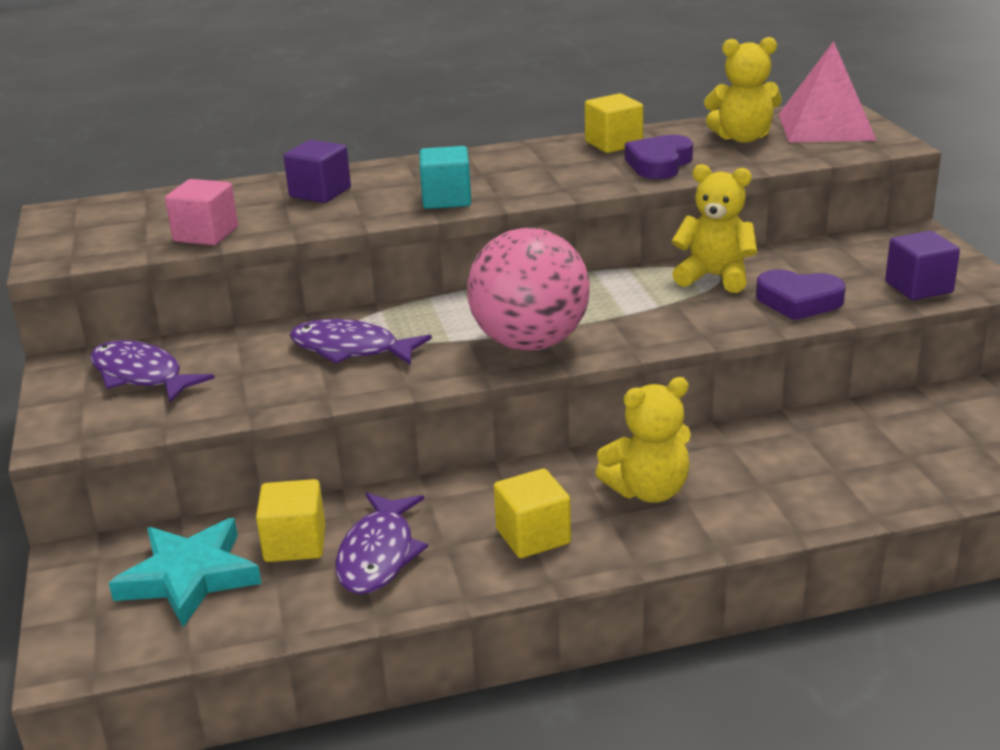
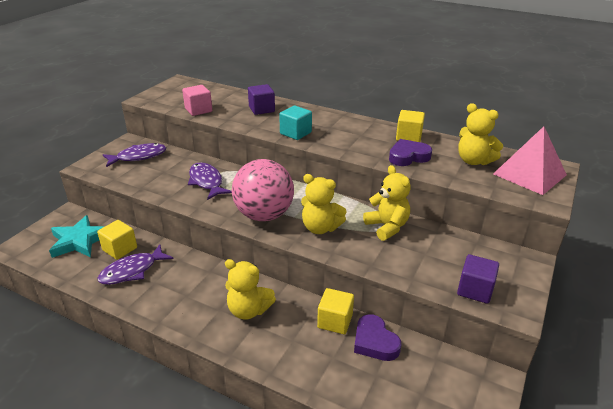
camera: 40 degrees right, 5 degrees up
purple fish [90,340,215,403] -> purple fish turned 75 degrees clockwise [103,143,166,167]
yellow cube [494,468,571,558] -> yellow cube moved to [317,288,354,334]
purple heart [756,269,846,320] -> purple heart moved to [354,314,401,361]
none -> yellow teddy bear [301,174,347,234]

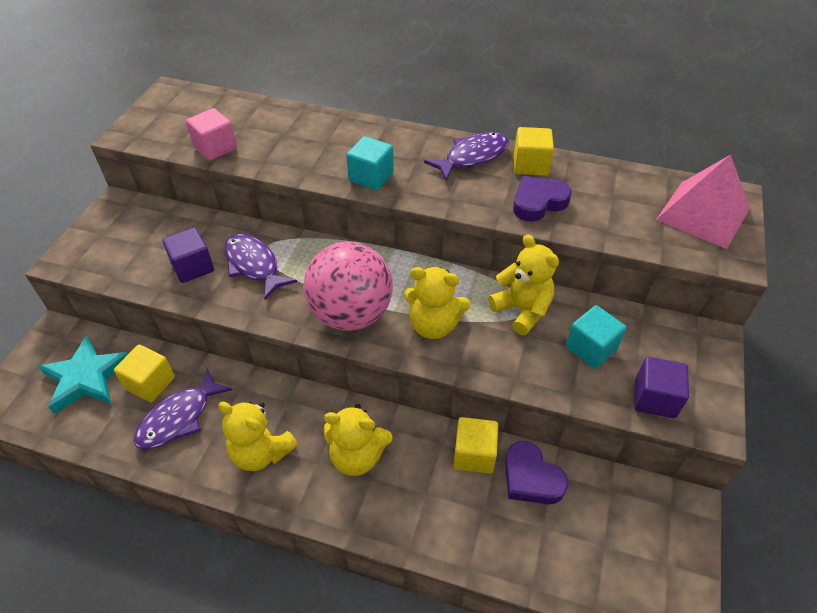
camera: 10 degrees left, 15 degrees up
purple fish [103,143,166,167] -> purple fish moved to [424,132,509,181]
purple cube [248,84,275,115] -> purple cube moved to [162,227,214,283]
yellow teddy bear [458,103,503,165] -> yellow teddy bear moved to [218,401,298,471]
none -> turquoise cube [566,305,627,369]

